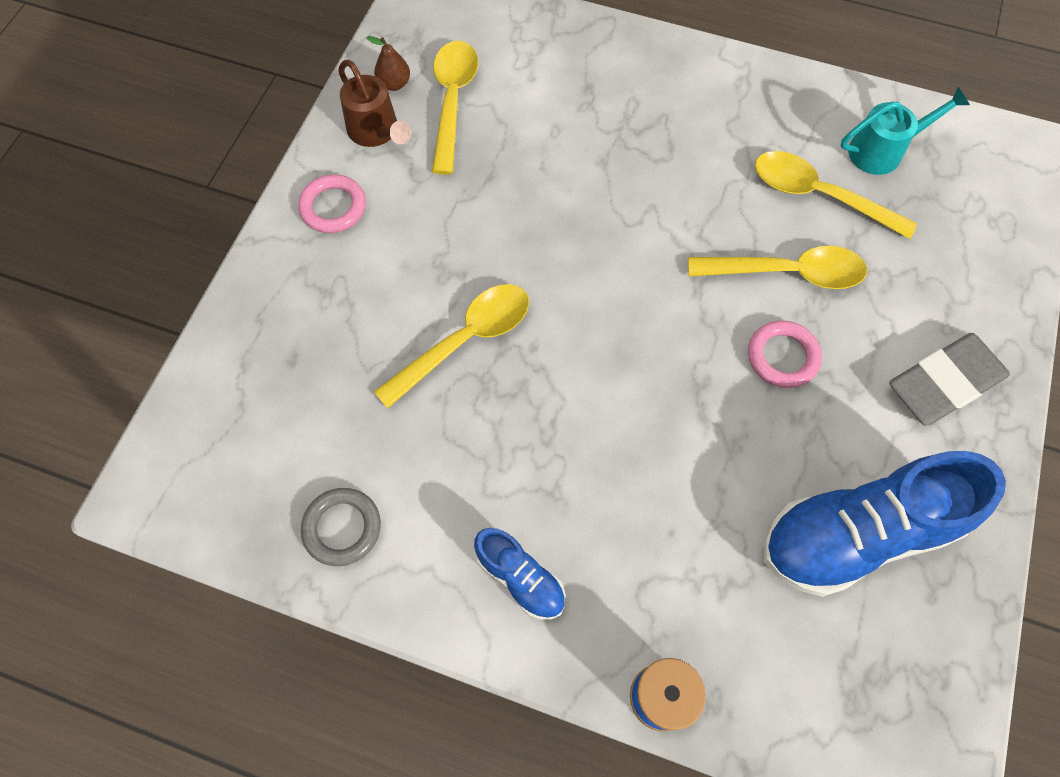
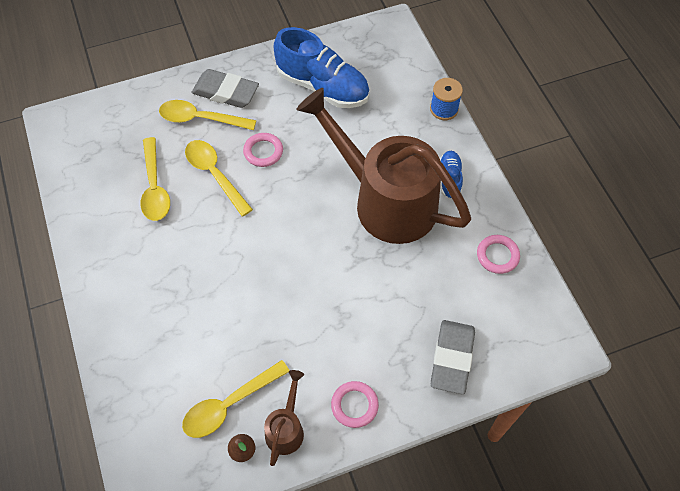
camera: 130 degrees left, 5 degrees down
grey ring [301,488,381,566] -> pink ring [477,235,520,274]
yellow spoon [374,284,529,408] -> yellow spoon moved to [159,100,256,130]
turquoise watering can [840,87,970,175] -> none
none -> brown watering can [296,88,471,244]
none -> grey eraser [431,320,475,395]

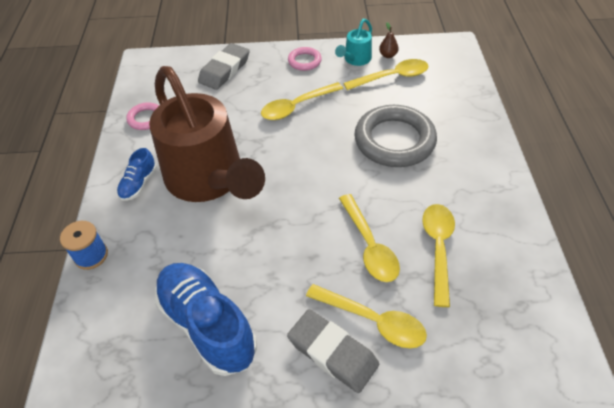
camera: 160 degrees left, 10 degrees down
pink ring [243,133,283,167] -> none
brown watering can [264,370,304,466] -> turquoise watering can [335,19,372,66]
none -> yellow spoon [261,82,343,120]
none -> grey ring [355,105,437,167]

